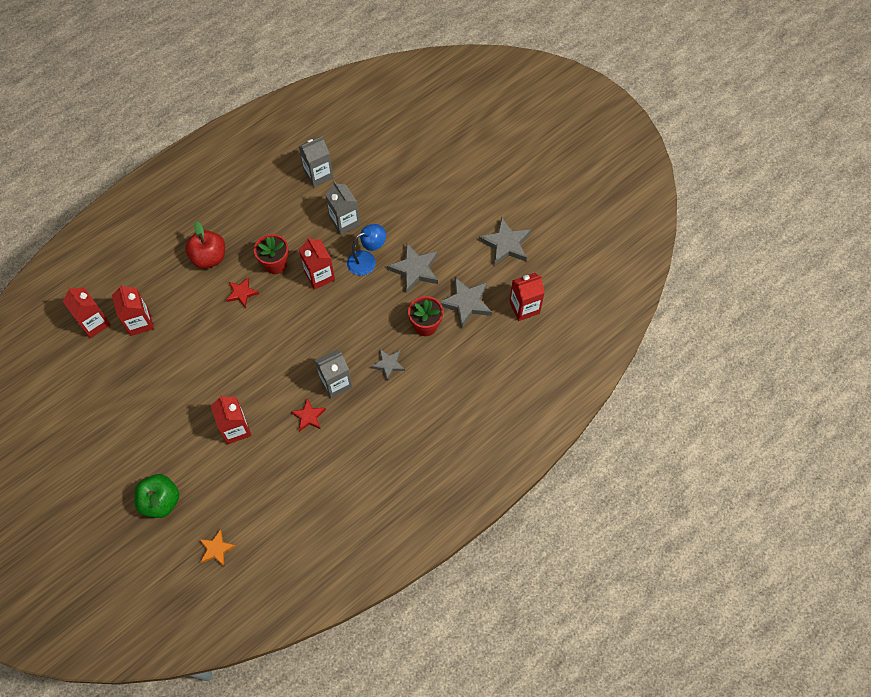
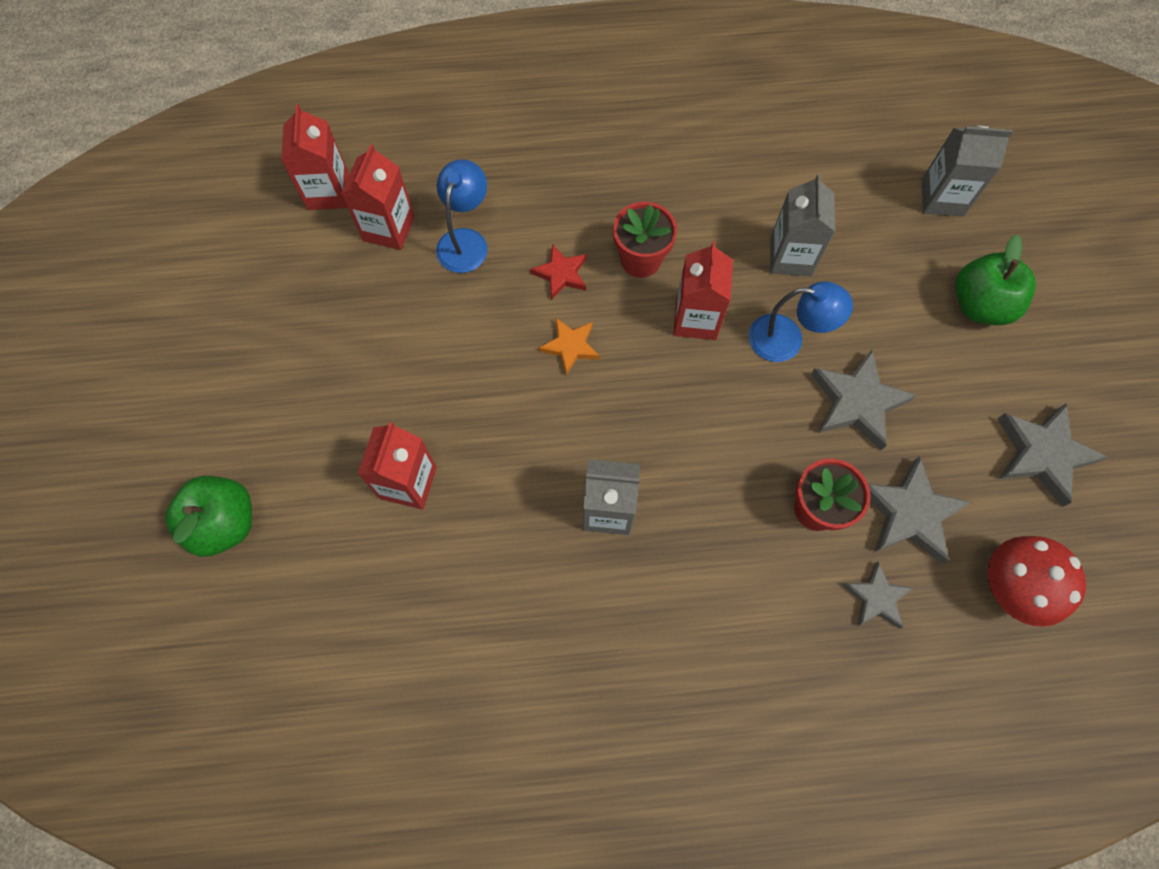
camera: 35 degrees right, 5 degrees up
red apple [185,221,225,268] -> none
orange star [199,529,236,566] -> orange star moved to [539,318,599,375]
red star [291,398,326,432] -> none
grey carton [299,136,333,187] -> grey carton moved to [921,125,1013,217]
grey star [371,349,405,380] -> grey star moved to [843,561,913,629]
red carton [509,273,545,321] -> red mushroom [988,536,1086,627]
none -> blue lamp [436,159,488,273]
none -> green apple [955,235,1036,325]

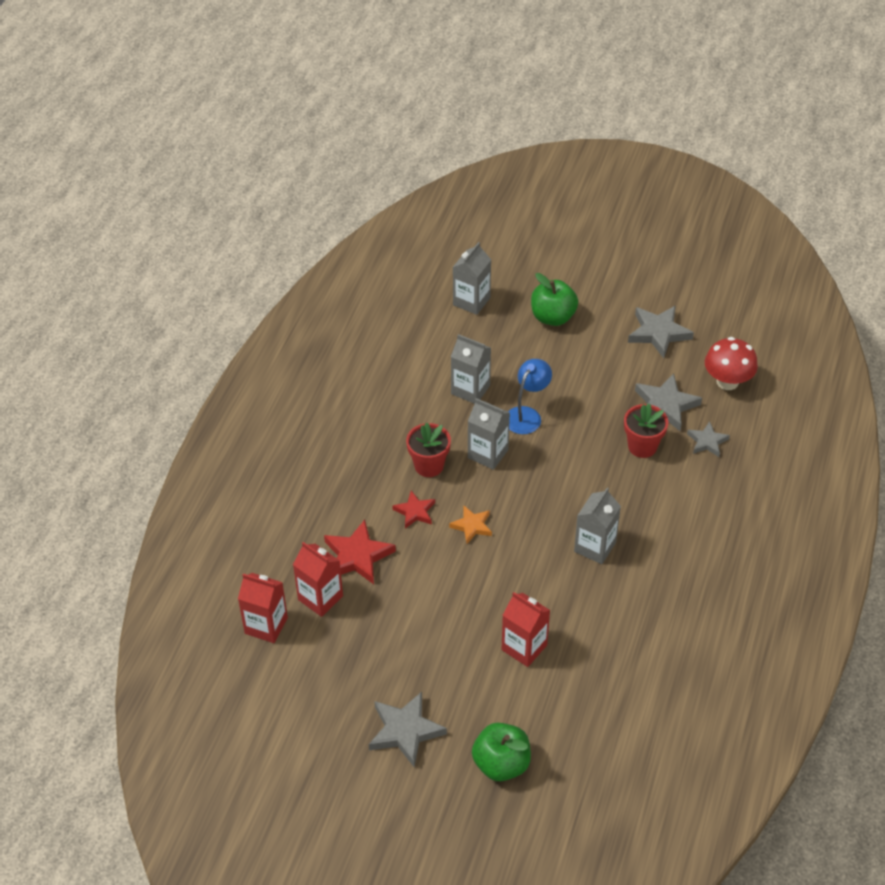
camera: 65 degrees left, 20 degrees down
blue lamp [436,159,488,273] -> red star [324,520,396,584]
red carton [673,241,733,340] -> grey carton [468,398,510,470]
grey star [810,350,917,450] -> grey star moved to [369,692,447,767]

